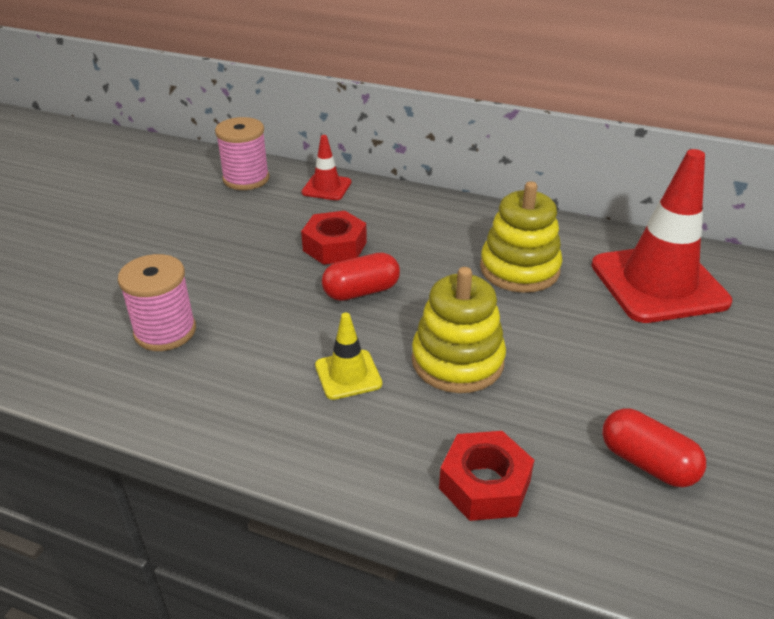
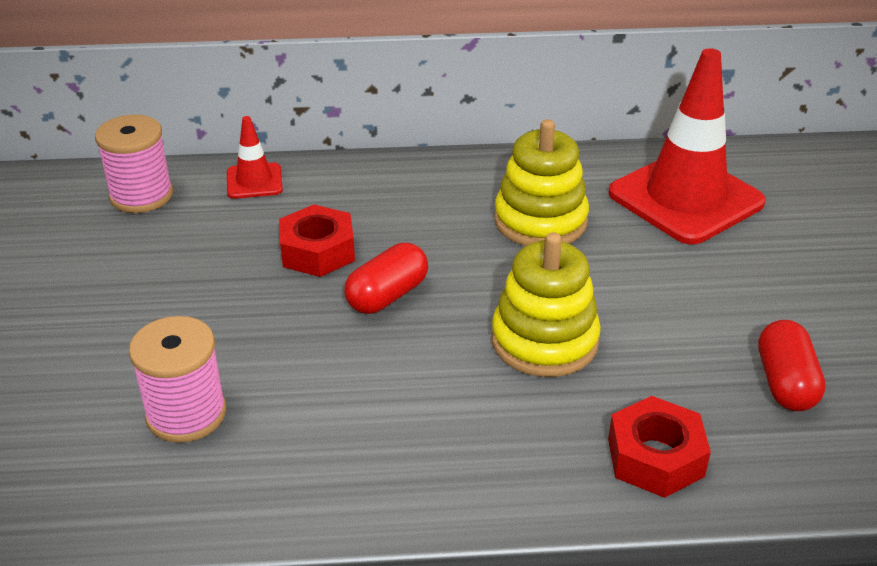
camera: 25 degrees left, 0 degrees up
yellow traffic cone [315,313,382,400] -> none
red capsule [602,408,706,487] -> red capsule turned 75 degrees clockwise [758,320,826,411]

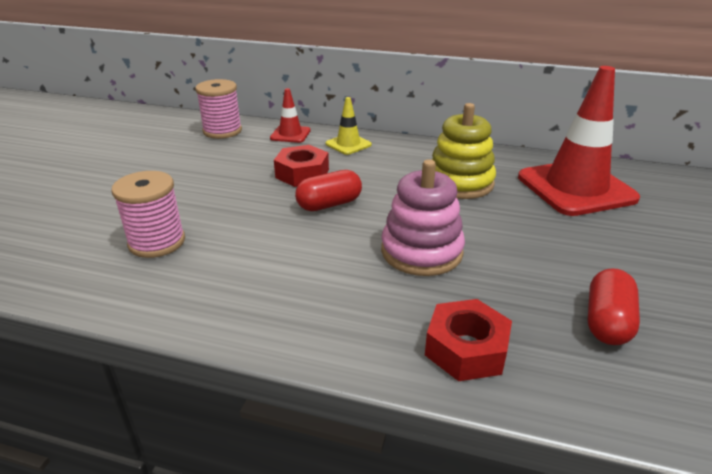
camera: 20 degrees right, 5 degrees down
yellow stacking toy [491,233,601,377] -> pink stacking toy [381,159,465,276]
none -> yellow traffic cone [325,97,372,155]

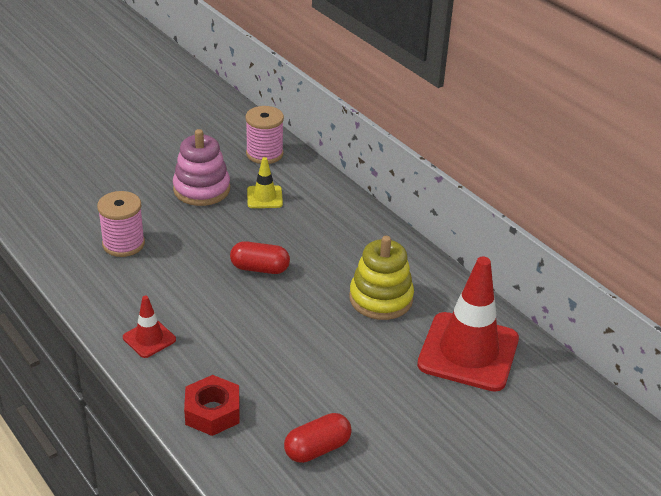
camera: 35 degrees right, 5 degrees up
red traffic cone [270,88,311,143] -> red traffic cone moved to [123,296,176,358]
red nut [274,145,329,187] -> none
yellow traffic cone [325,97,372,155] -> yellow traffic cone moved to [247,157,283,208]
pink stacking toy [381,159,465,276] -> pink stacking toy moved to [173,129,230,206]

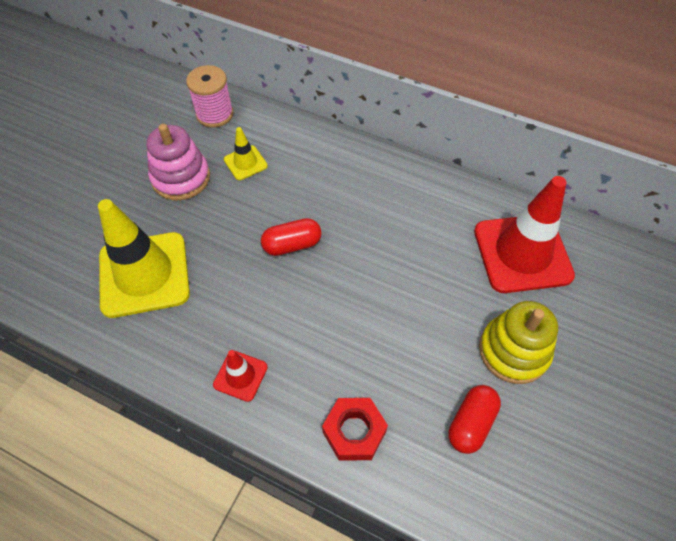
camera: 25 degrees left, 20 degrees up
pink spool [97,191,145,257] -> yellow traffic cone [98,199,190,318]
yellow stacking toy [349,236,414,320] -> yellow stacking toy moved to [479,301,558,384]

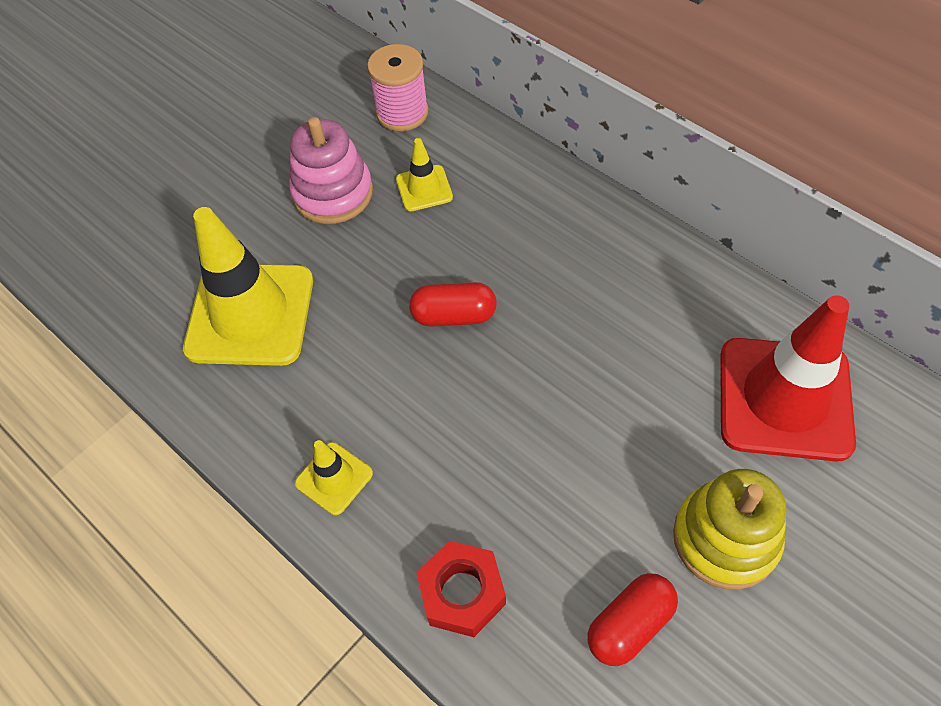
camera: 20 degrees right, 0 degrees up
red traffic cone [213,350,268,402] -> yellow traffic cone [295,440,373,515]

